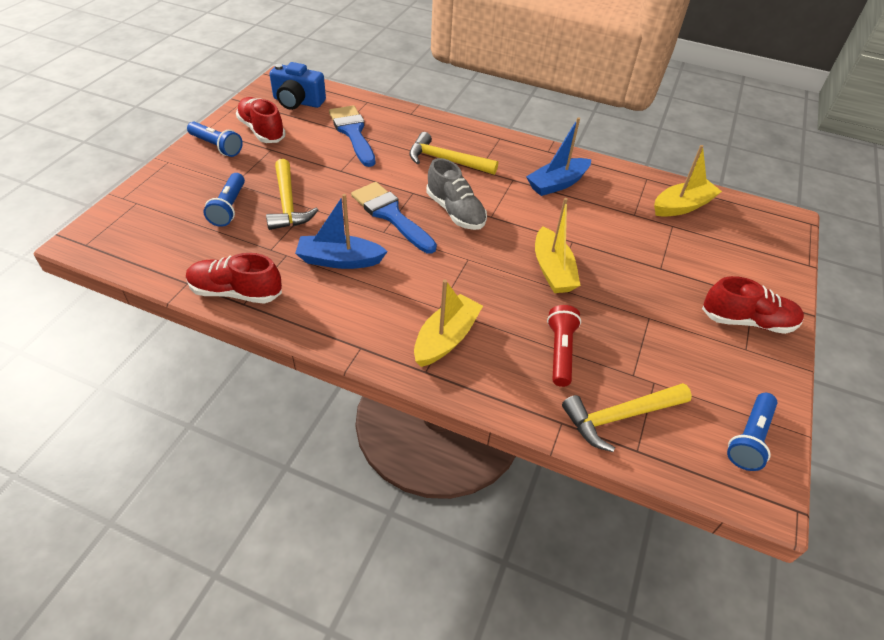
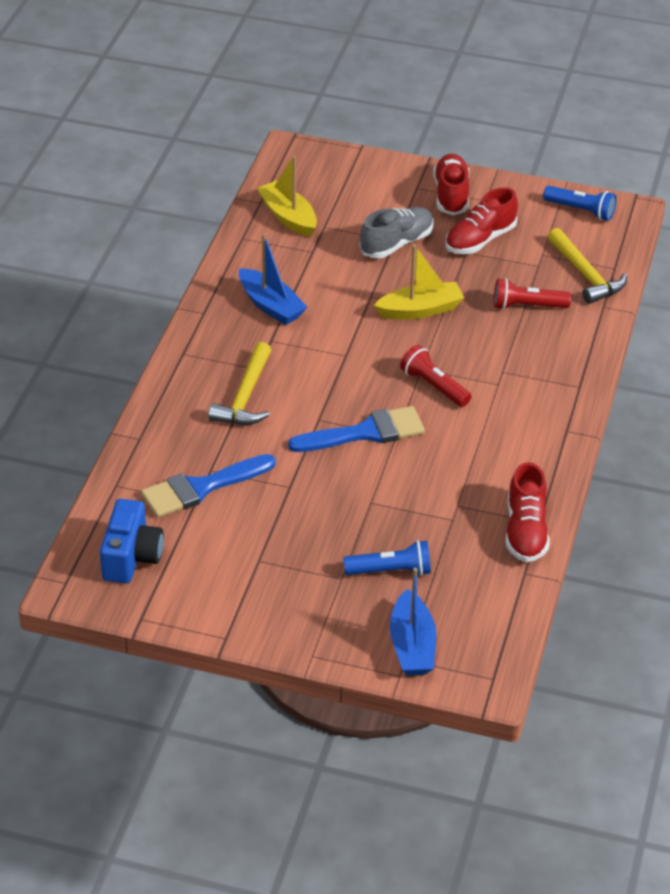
camera: 95 degrees left, 5 degrees down
blue flashlight [187,122,243,157] -> none
red shoe [236,97,286,143] -> red shoe moved to [445,187,518,254]
yellow hammer [266,159,318,230] -> none
blue boat [295,194,388,269] -> blue boat moved to [390,568,436,675]
blue brush [351,182,437,254] -> blue brush turned 150 degrees counterclockwise [288,406,425,452]
yellow boat [414,279,483,367] -> none
grey shoe [426,158,487,230] -> grey shoe moved to [360,207,434,258]
none -> red flashlight [400,345,472,407]

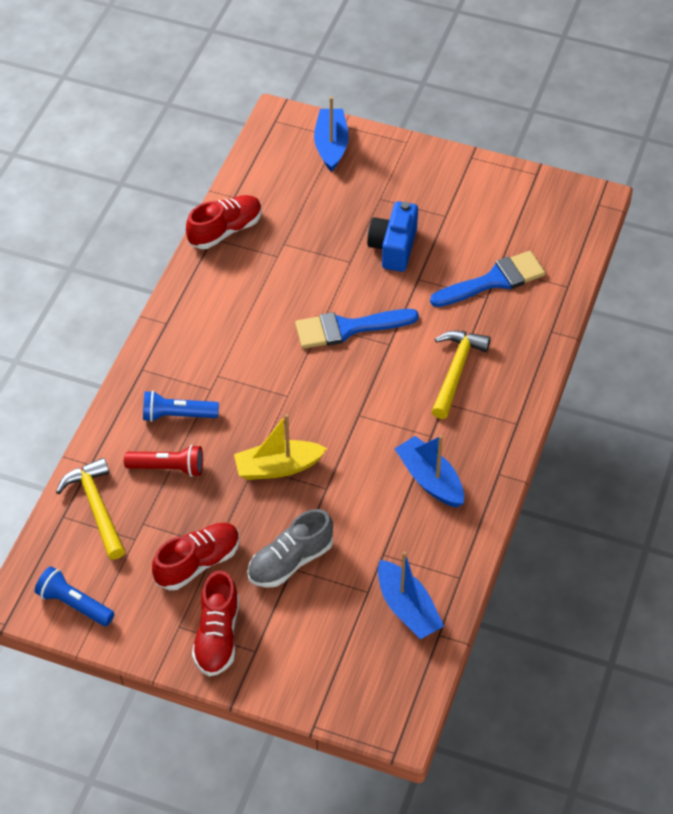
camera: 175 degrees left, 10 degrees up
blue camera [100,499,164,584] -> blue camera moved to [367,201,418,272]
yellow boat [257,155,317,237] -> blue boat [378,551,444,639]
blue flashlight [343,540,431,576] -> blue flashlight moved to [143,391,219,422]
red flashlight [400,345,472,407] -> none
red shoe [506,462,549,562] -> red shoe turned 45 degrees clockwise [186,195,262,249]

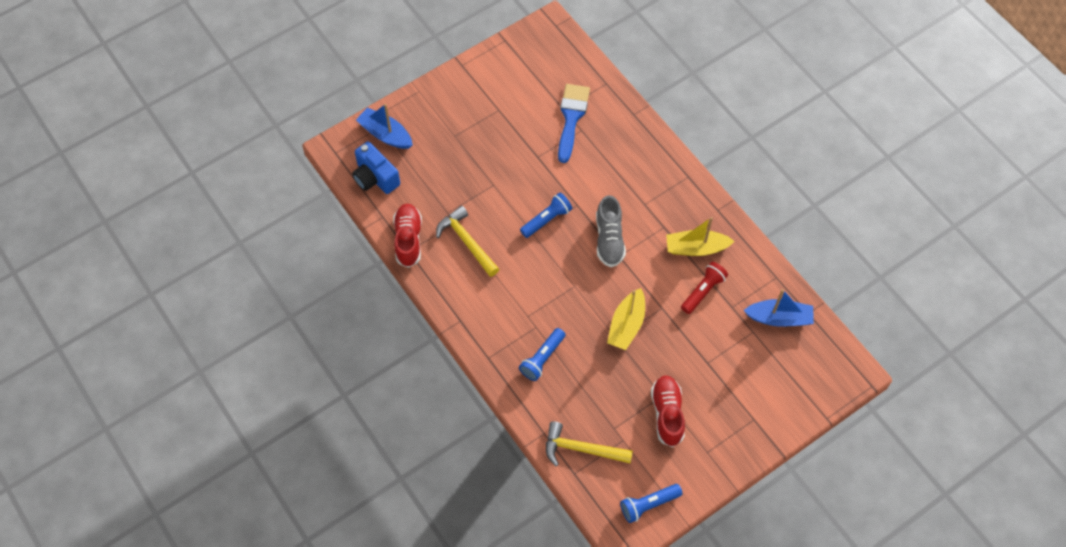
camera: 55 degrees left, 10 degrees up
red flashlight [124,445,203,477] -> red flashlight moved to [681,262,728,314]
red shoe [192,570,239,676] -> none
grey shoe [247,509,333,588] -> grey shoe moved to [596,195,626,267]
blue brush [295,309,419,349] -> blue flashlight [520,193,572,238]
blue camera [367,201,418,272] -> blue camera moved to [352,141,400,194]
blue boat [395,435,464,508] -> yellow boat [666,217,734,256]
yellow hammer [432,331,491,419] -> yellow hammer moved to [436,206,499,277]

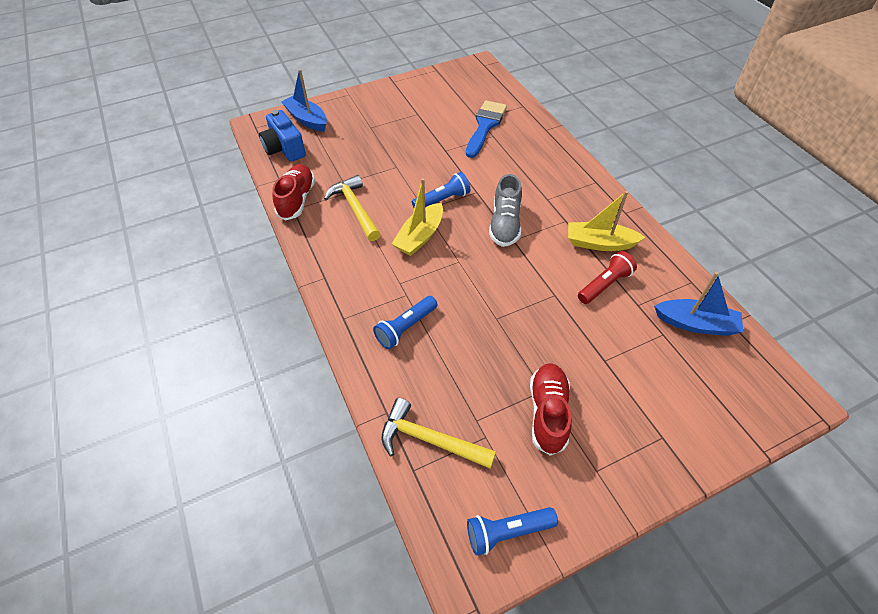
camera: 10 degrees right, 10 degrees down
yellow boat [607,288,645,350] -> yellow boat moved to [392,178,443,256]

